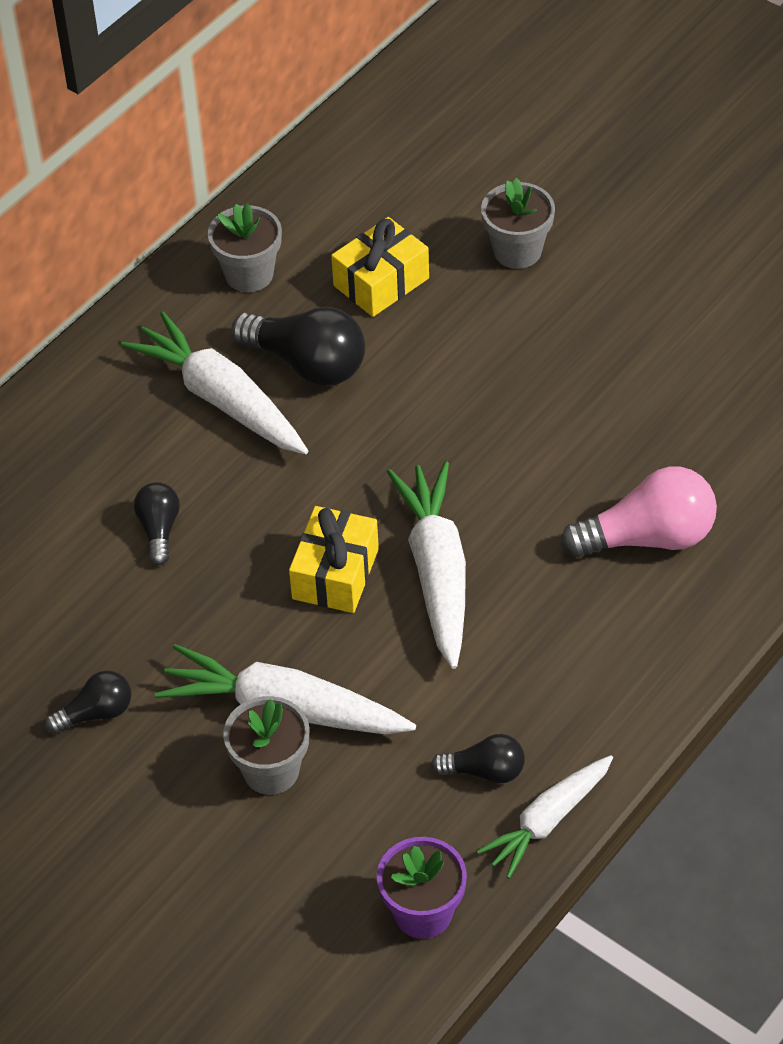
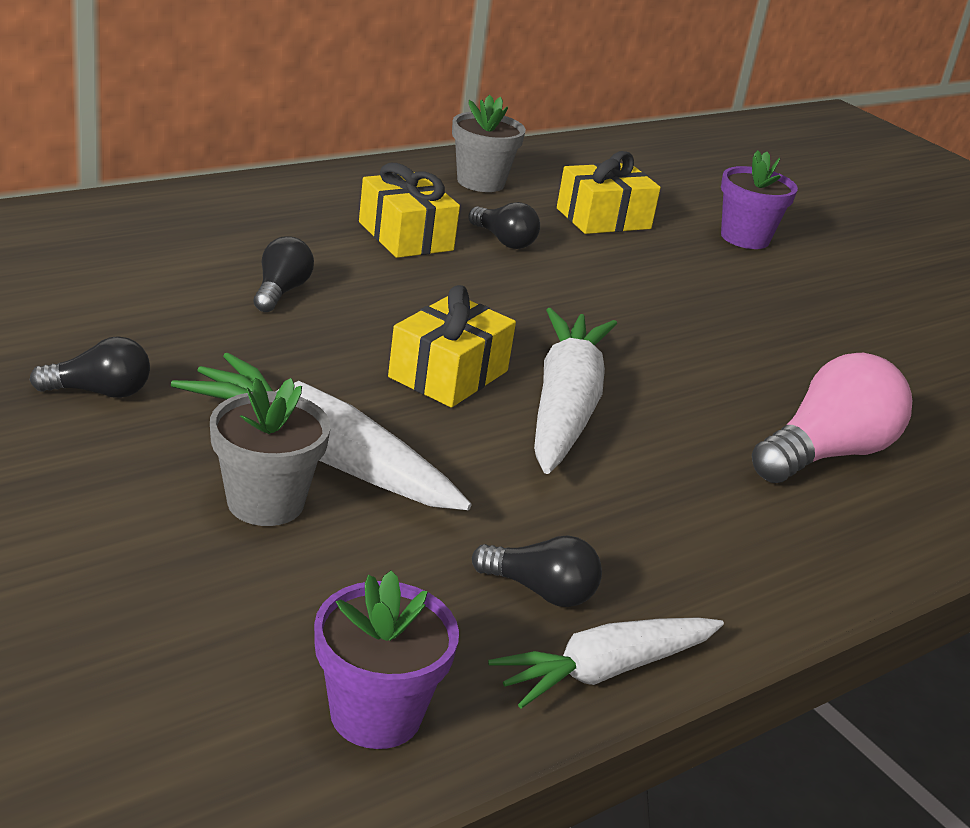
camera: 10 degrees right, 20 degrees down
white carrot [121,312,308,454] -> yellow gift [359,163,460,258]
black light bulb [231,307,365,386] -> black light bulb [468,202,540,249], size x0.56
grey flower pot [481,178,555,269] -> purple flower pot [721,150,798,249]
pink light bulb [561,467,717,558] -> pink light bulb turned 45 degrees counterclockwise [752,353,912,483]

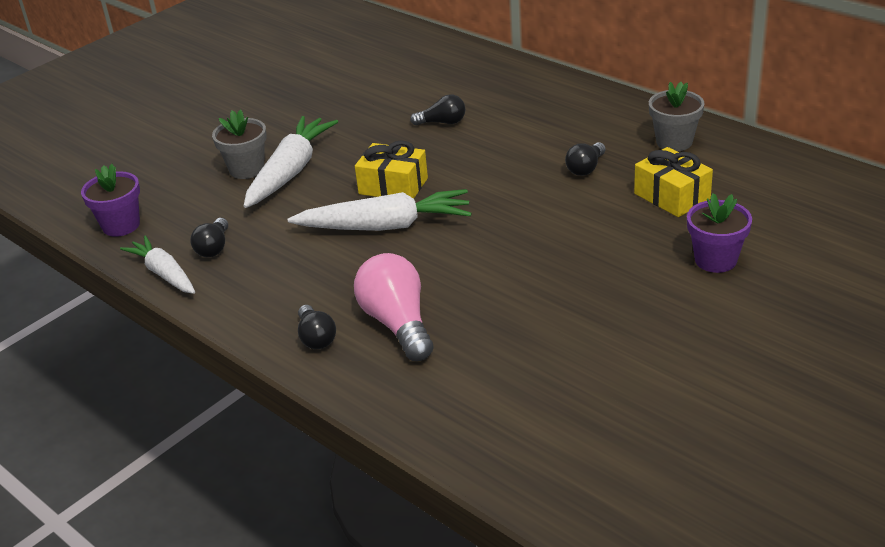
camera: 85 degrees right, 5 degrees up
black light bulb [30,336,150,398] -> black light bulb moved to [298,305,336,349]
yellow gift [359,163,460,258] -> none
pink light bulb [752,353,912,483] -> pink light bulb turned 150 degrees counterclockwise [354,253,433,361]

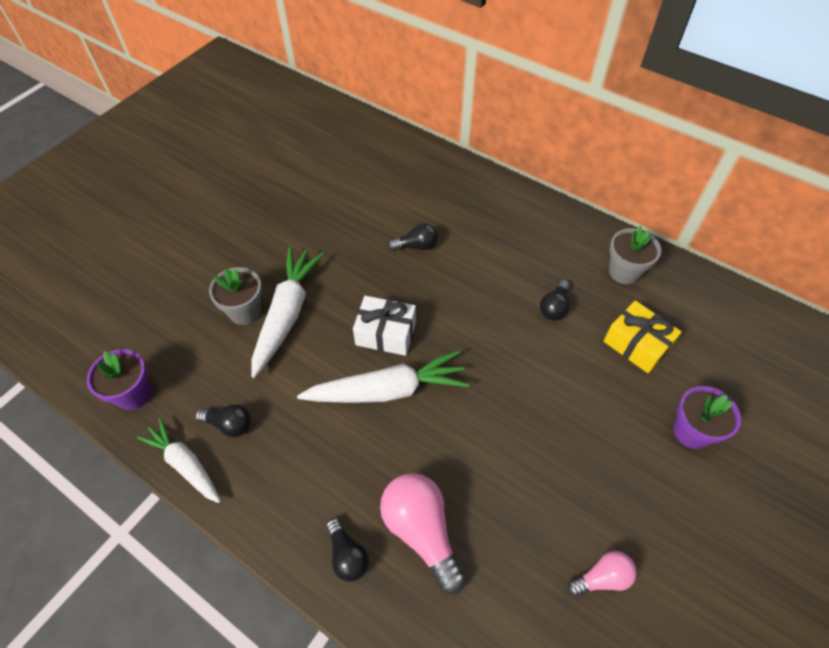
camera: 10 degrees left, 20 degrees up
black light bulb [191,218,228,257] -> black light bulb turned 75 degrees counterclockwise [195,404,251,437]
yellow gift [355,140,428,198] -> white gift [353,296,416,356]
none -> pink light bulb [568,551,637,597]

